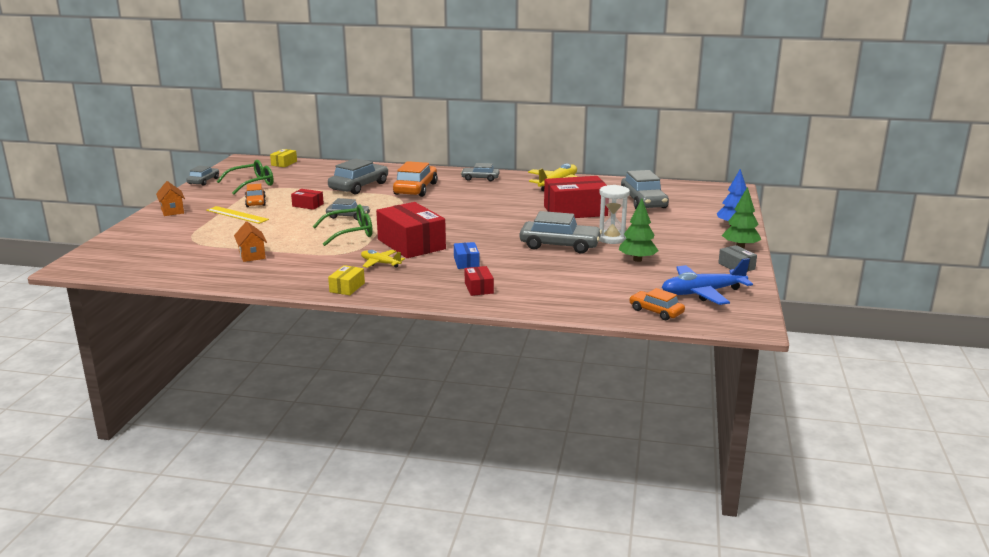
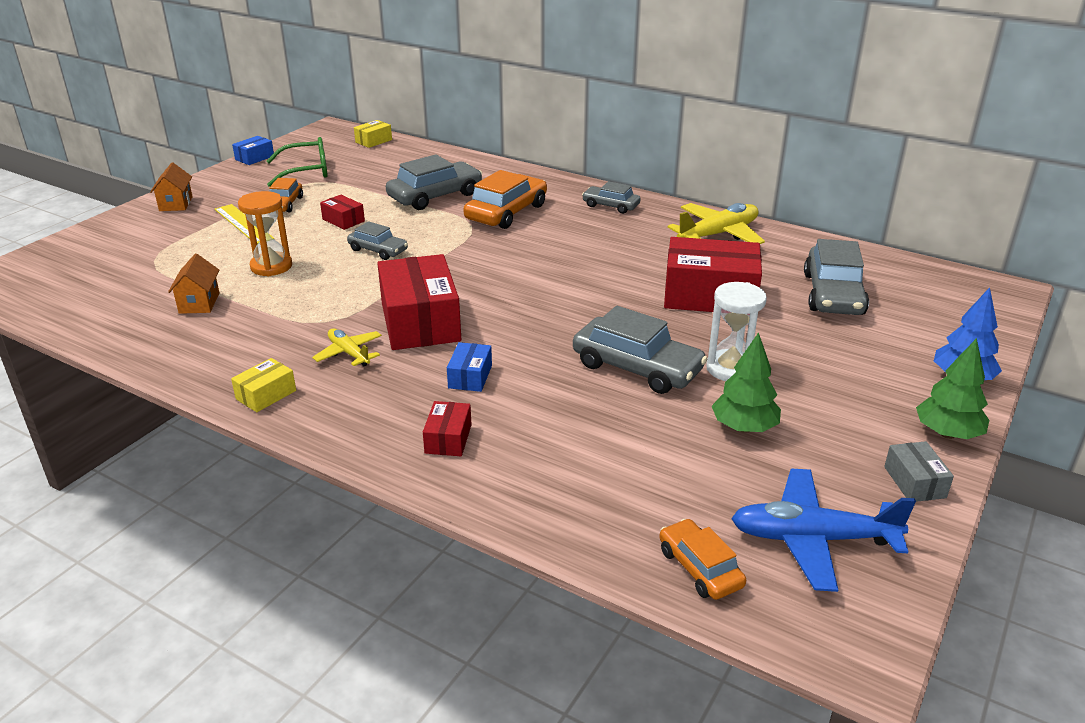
camera: 20 degrees right, 10 degrees up
grey car [186,166,219,186] -> blue box [232,136,274,165]
green glasses [313,204,373,246] -> none
none -> orange hourglass [238,191,292,277]

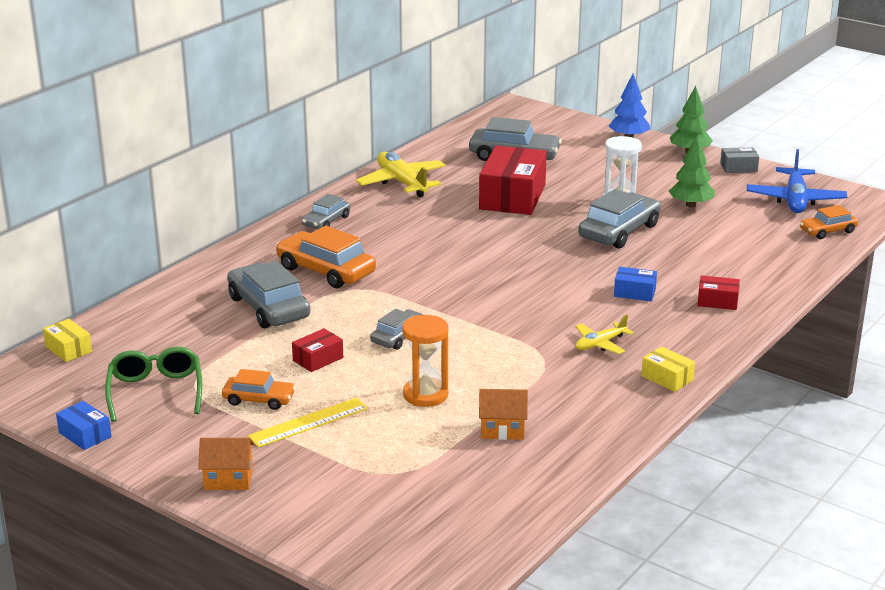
camera: 85 degrees left, 5 degrees down
red box [377,254,461,350] -> none

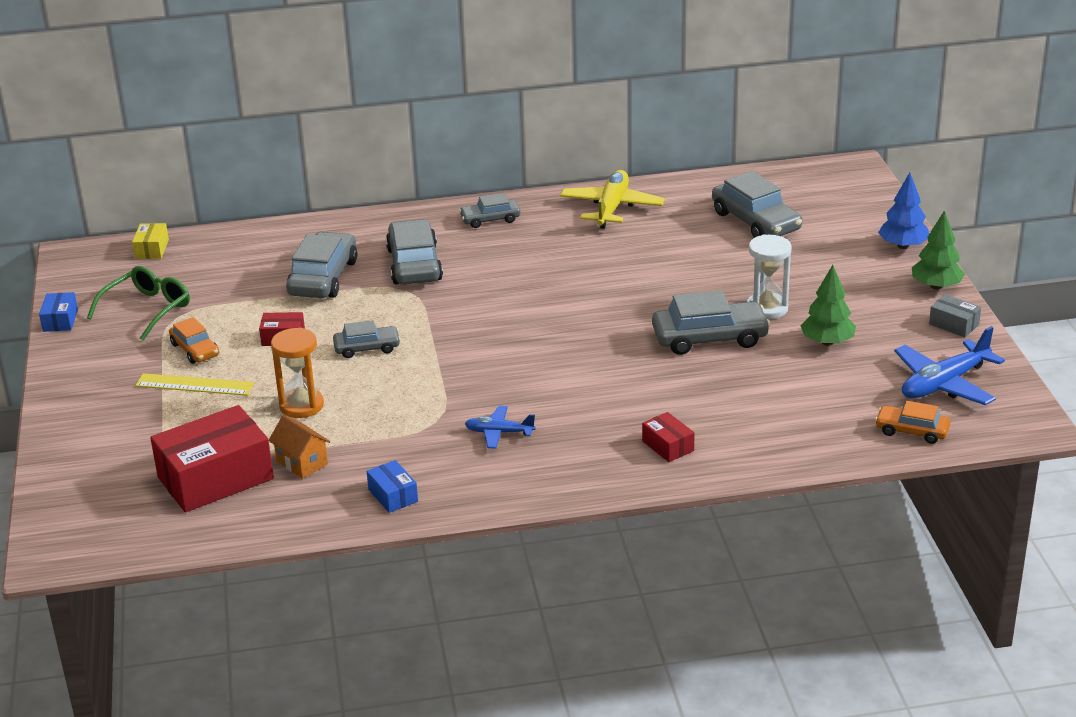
camera: 45 degrees right, 5 degrees up
orange house [198,438,254,490] -> none
orange car [276,226,376,288] -> grey car [386,219,443,285]
red box [479,146,547,215] -> red box moved to [150,405,274,512]
yellow plane [575,314,634,354] -> blue plane [465,406,536,449]
blue box [614,267,657,301] -> blue box moved to [367,460,418,513]
yellow box [642,346,695,392] -> none

